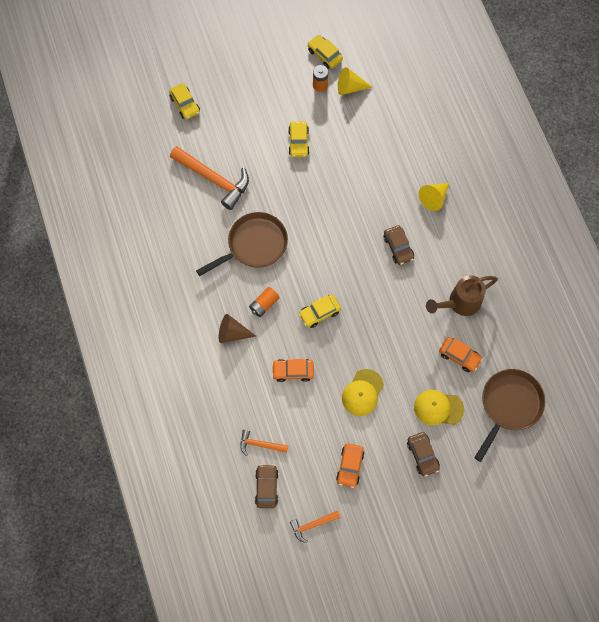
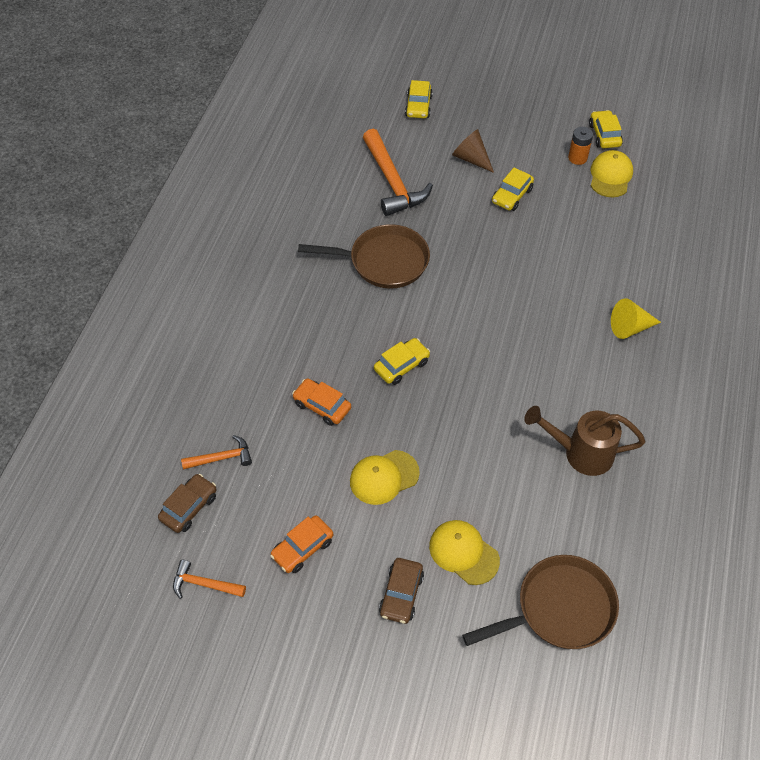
camera: 35 degrees right, 15 degrees down
brown cone [219,314,256,343] -> brown cone moved to [452,129,494,173]
orange hammer [240,430,288,456] -> orange hammer turned 120 degrees clockwise [181,435,252,470]
orange battery [249,287,280,317] -> none
yellow car [299,295,341,328] -> yellow car turned 135 degrees clockwise [374,338,430,385]
yellow cone [338,67,372,95] -> yellow cap [591,150,633,198]
brown car [383,225,414,265] -> none
orange car [439,337,483,372] -> none

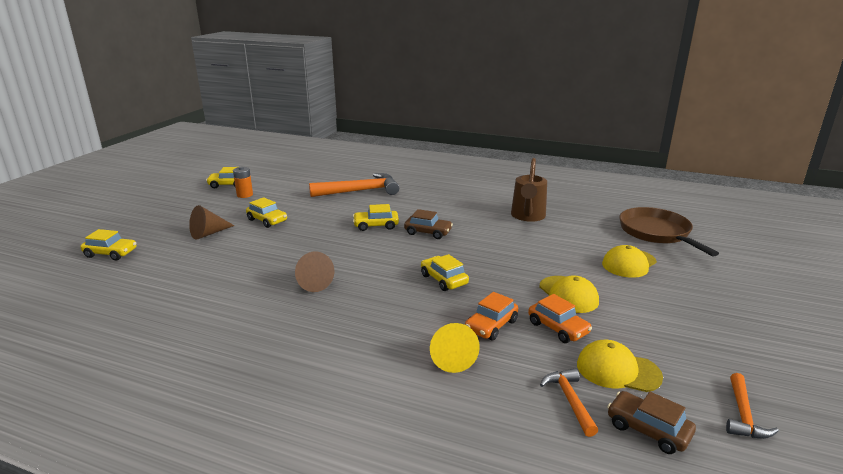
camera: 85 degrees left, 30 degrees down
orange car [270,515,333,573] -> orange car moved to [528,294,592,343]
brown pan [298,224,430,289] -> brown cone [295,251,334,292]
orange hammer [363,129,433,216] -> orange hammer moved to [309,173,399,197]
brown car [379,558,424,624] -> brown car moved to [404,209,453,239]
yellow cap [591,150,633,198] -> yellow cap moved to [577,340,663,392]
yellow cone [611,298,661,339] -> yellow cone moved to [430,323,480,373]
none -> yellow car [353,204,399,231]

